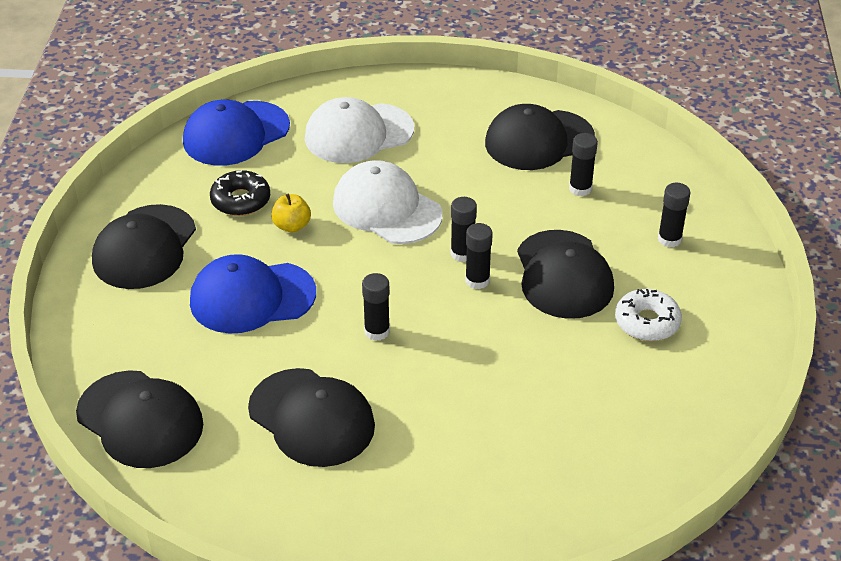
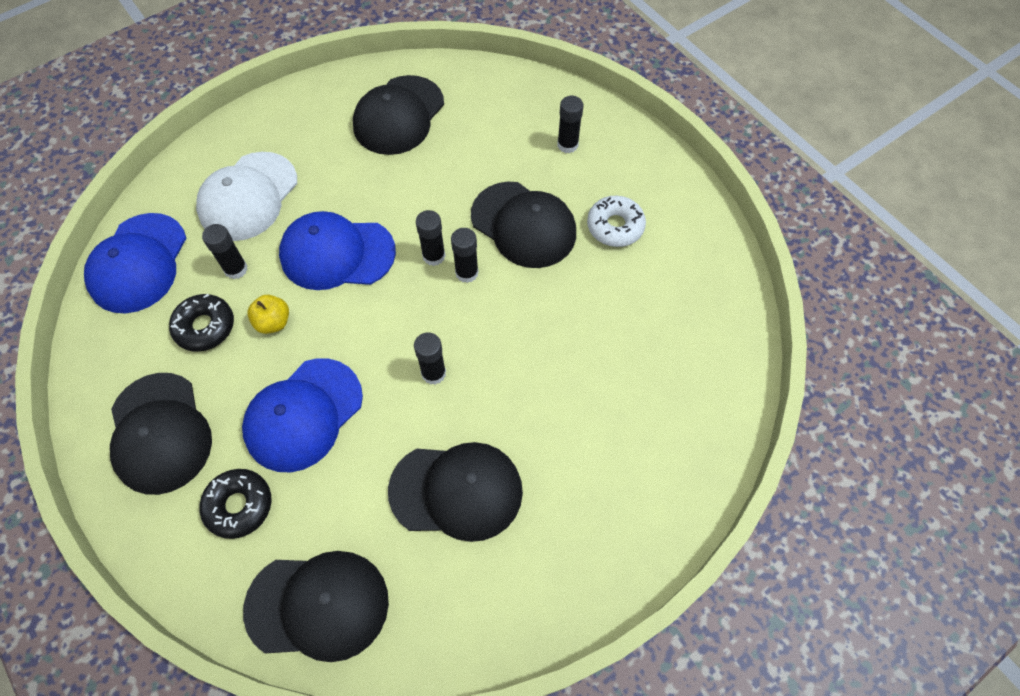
camera: 40 degrees left, 20 degrees up
white cap [333,160,443,244] -> blue cap [279,211,396,290]
black glue stick [569,133,598,196] -> black glue stick moved to [202,224,248,279]
none -> black donut [200,469,272,539]

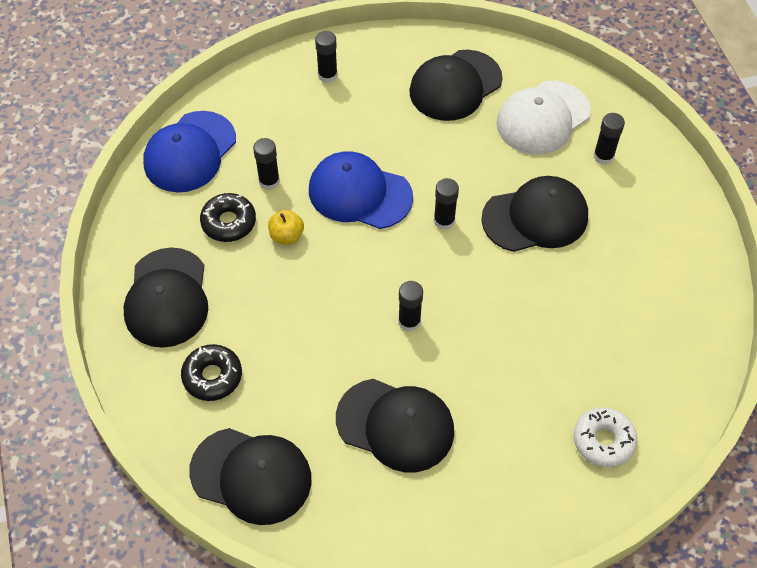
camera: 20 degrees right, 5 degrees down
white cap [196,152,297,241] -> white cap moved to [496,80,591,155]
blue cap [242,358,363,472] -> none
black glue stick [451,228,479,283] -> black glue stick moved to [315,31,338,83]
black cap [471,182,576,268] -> black cap turned 75 degrees counterclockwise [481,176,588,252]
white donut [587,196,646,247] -> white donut moved to [574,407,637,467]

